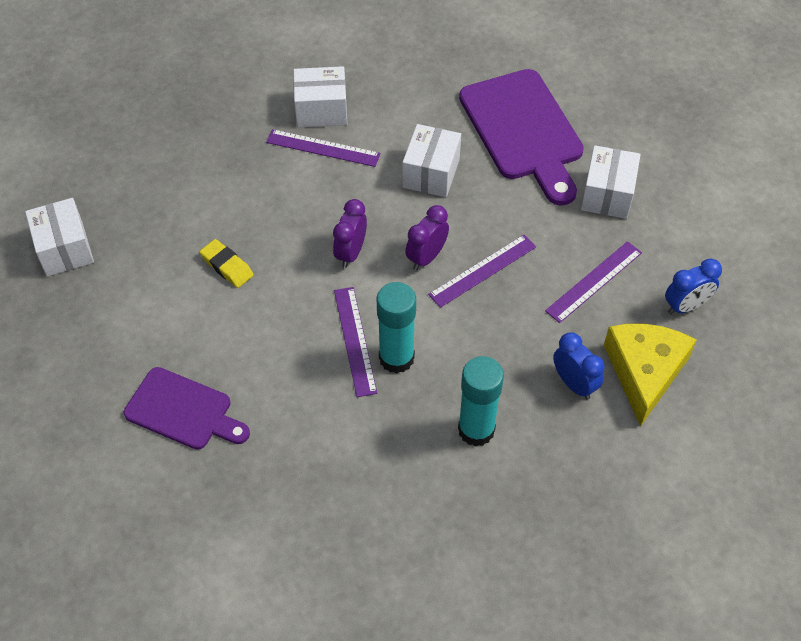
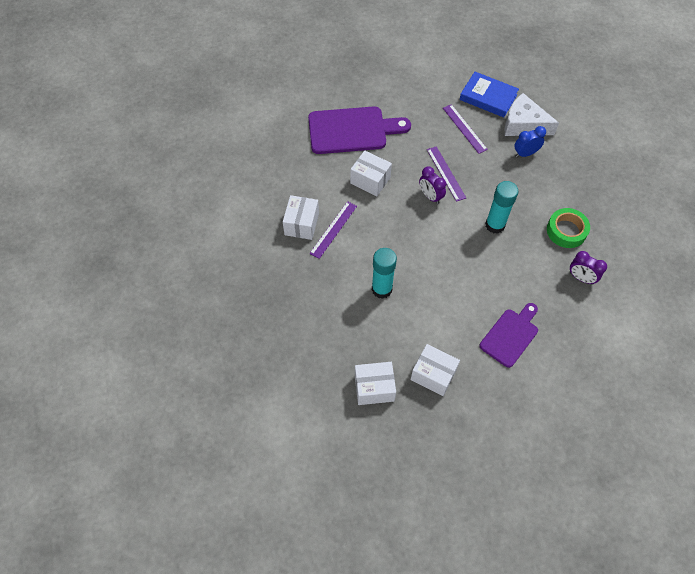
camera: 75 degrees left, 5 degrees up
yellow eraser [200,239,254,288] -> none
purple clock [333,199,367,268] -> purple clock moved to [570,251,607,285]
purple ruler [334,287,377,397] -> none
turquoise glue stick [458,356,504,447] -> turquoise glue stick moved to [372,248,397,299]
white box [581,145,641,219] -> white box moved to [411,344,460,396]
yellow cheese [604,324,697,427] -> white cheese [505,93,559,136]
blue clock [665,258,722,315] -> blue book [459,72,519,118]
none -> green tape [547,208,590,248]

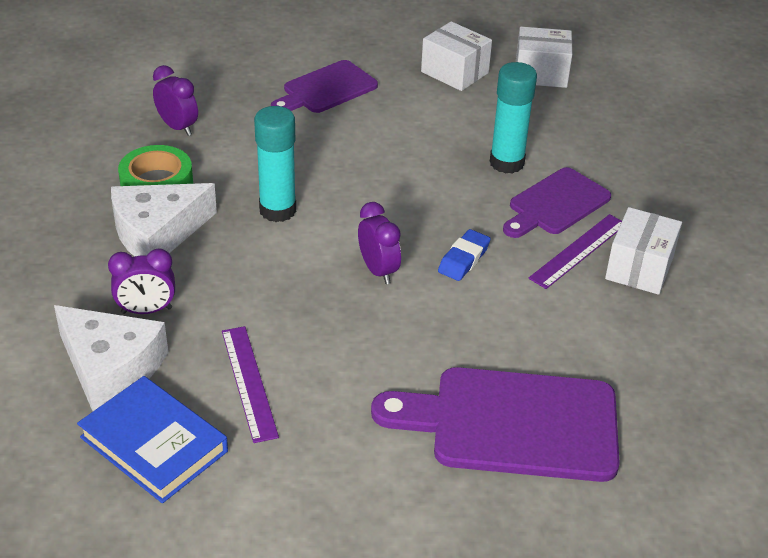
camera: 170 degrees left, 20 degrees down
white box [350,150,392,196] -> none
purple ruler [427,146,466,202] -> none
blue clock [514,126,546,157] -> purple clock [108,248,175,314]
none -> white cheese [111,183,217,256]
none -> blue eraser [438,229,491,281]
none -> purple cutting board [503,167,611,238]

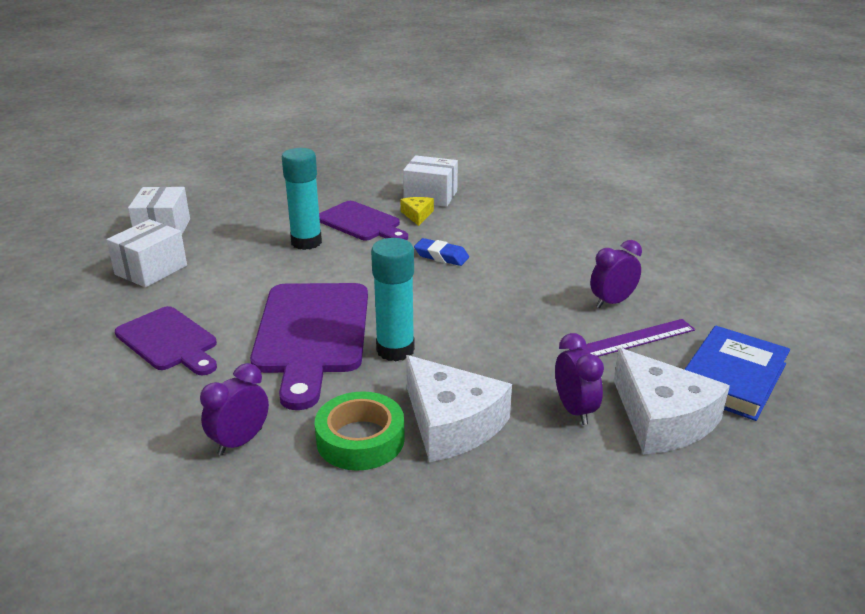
camera: 95 degrees left, 10 degrees down
white cheese [54,305,168,411] -> white cheese turned 120 degrees clockwise [614,348,730,454]
purple clock [358,202,401,284] -> purple clock moved to [590,240,642,308]
purple cutting board [371,367,620,482] -> purple cutting board moved to [250,283,368,410]
purple ruler [528,214,622,289] -> yellow cheese [400,197,434,226]

